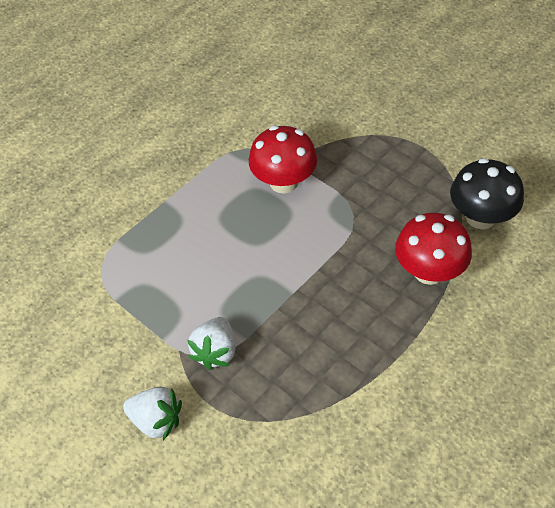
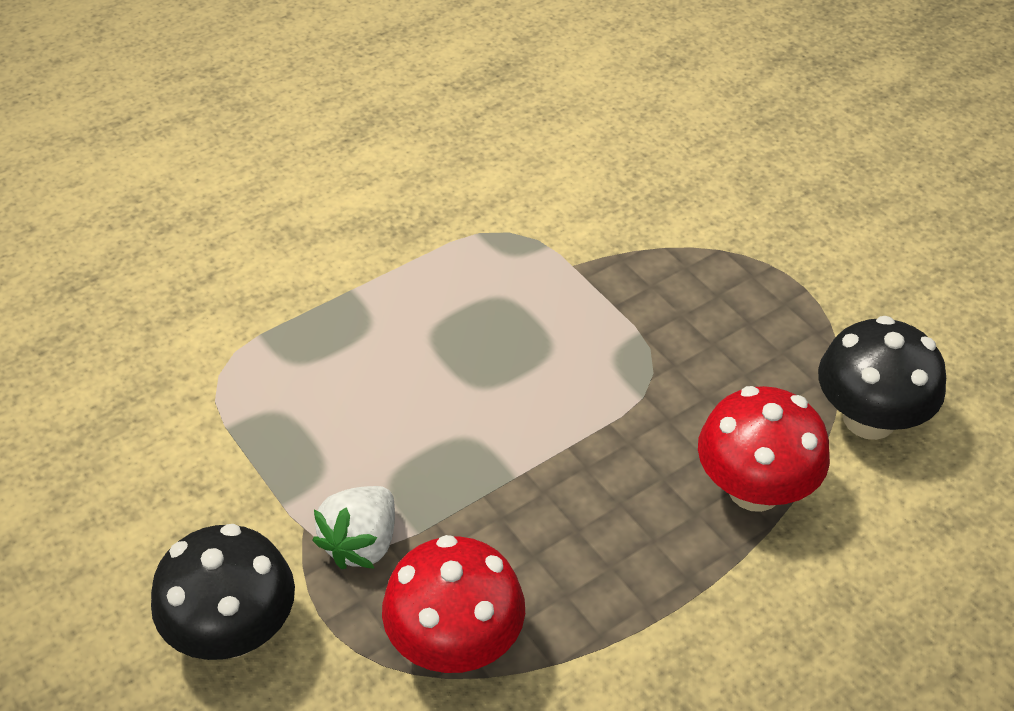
camera: 10 degrees right, 5 degrees down
white strawberry [123,387,182,440] -> black mushroom [151,524,295,660]
red mushroom [249,125,317,194] -> red mushroom moved to [382,535,525,673]

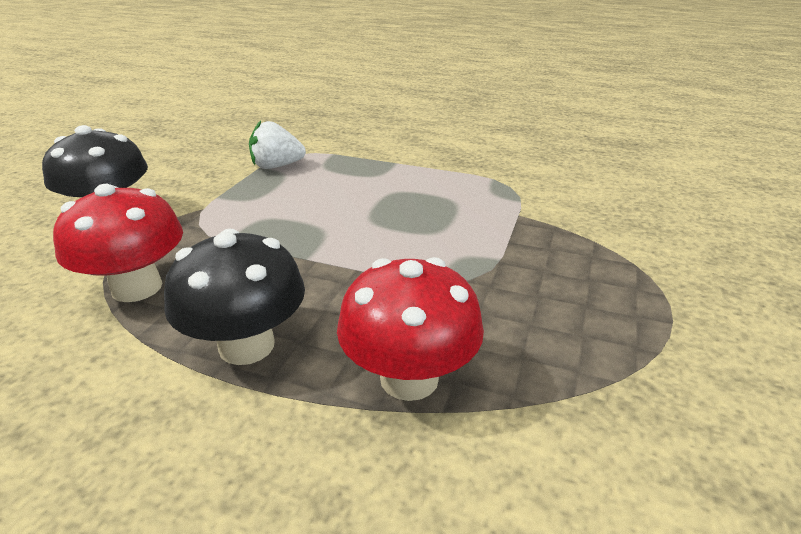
camera: 55 degrees right, 15 degrees down
white strawberry [312,486,395,569] -> white strawberry moved to [249,121,306,169]
black mushroom [818,316,946,440] -> black mushroom moved to [164,229,305,365]

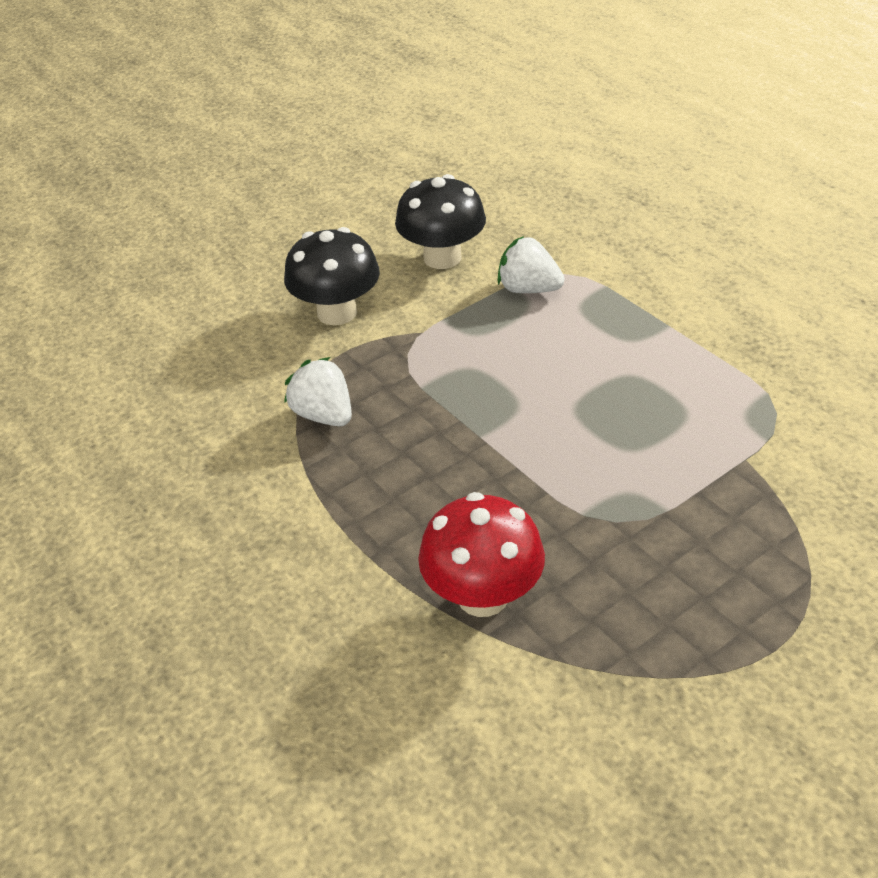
camera: 35 degrees right, 10 degrees up
red mushroom [53,184,183,302] -> white strawberry [284,357,352,426]
black mushroom [164,229,305,365] -> black mushroom moved to [395,174,486,269]

